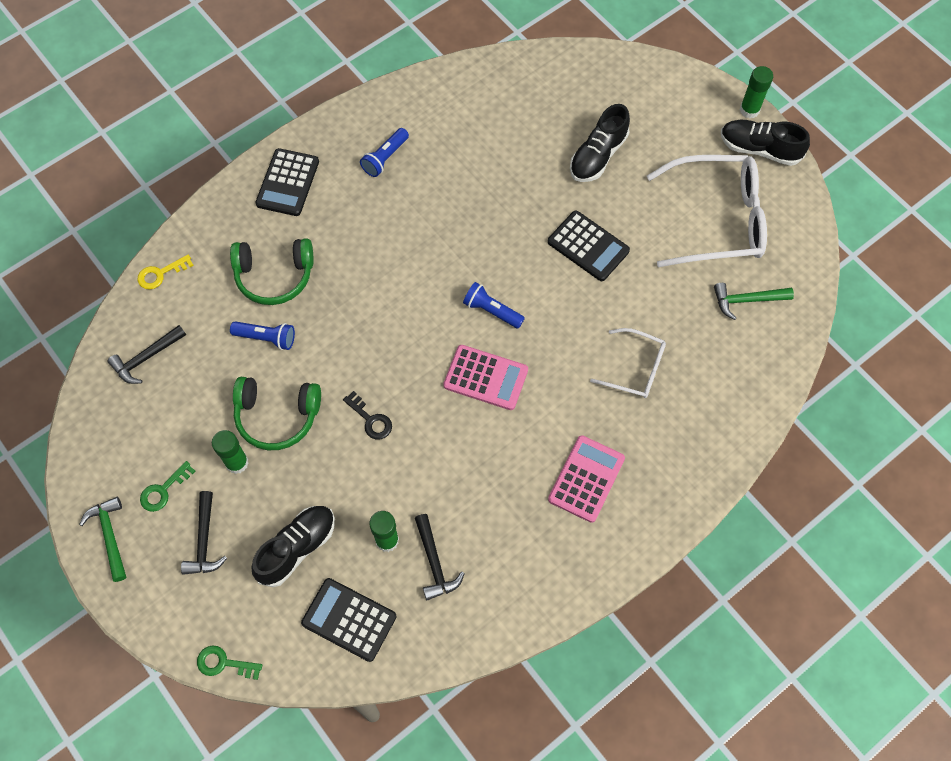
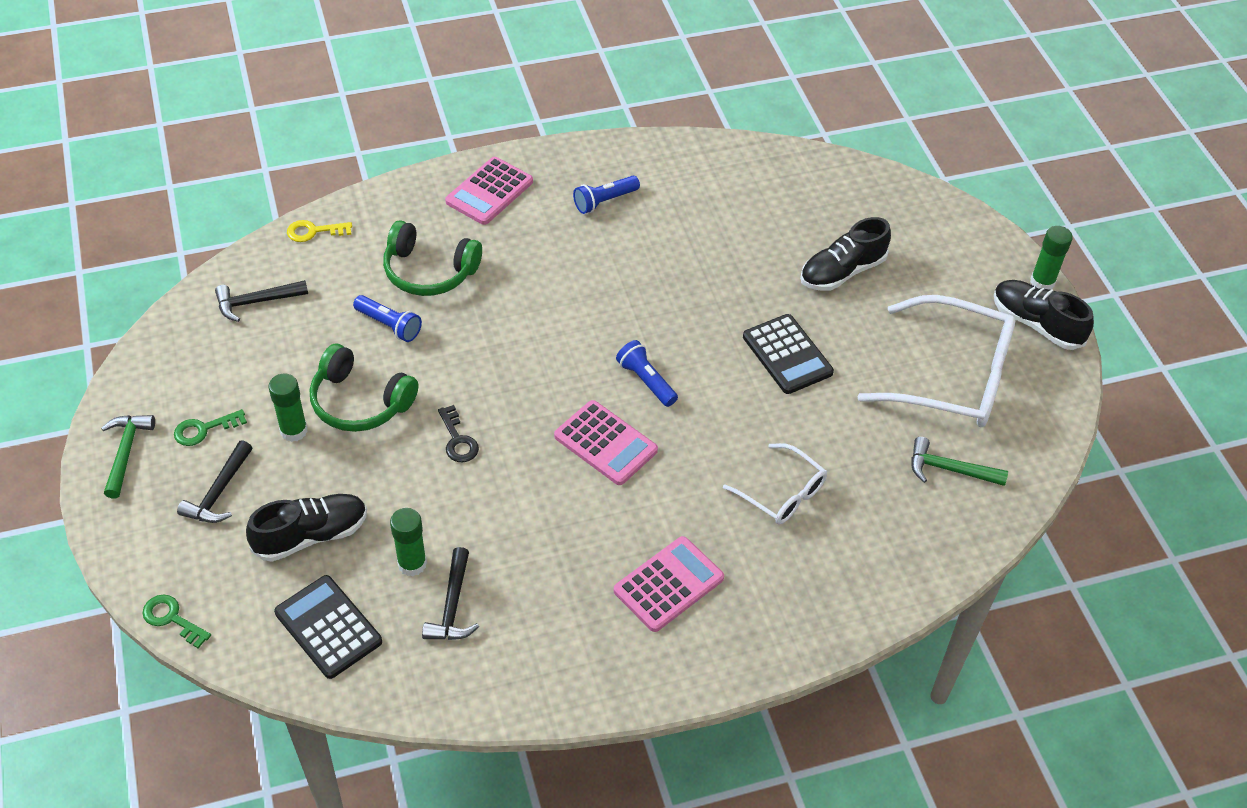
camera: 20 degrees right, 15 degrees down
black calculator [255,148,319,216] -> pink calculator [445,157,533,225]

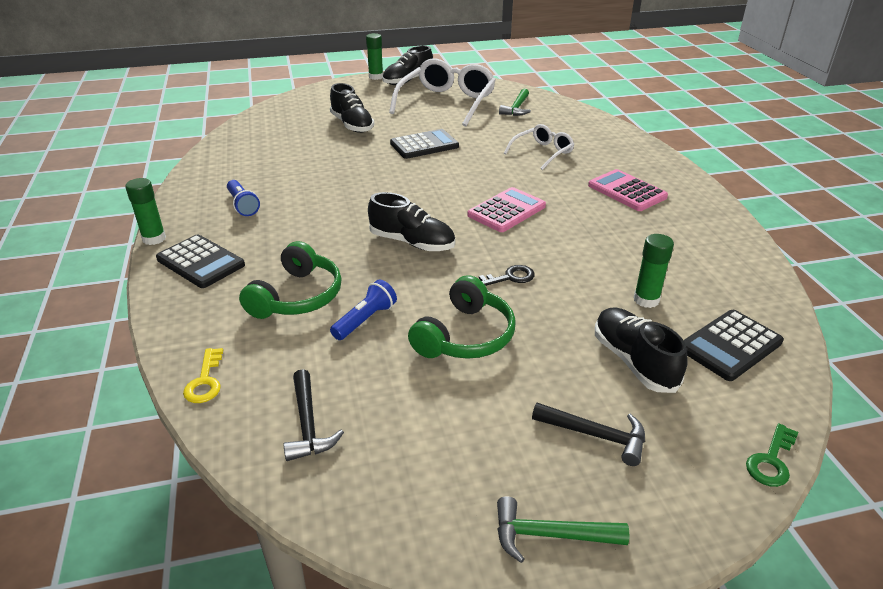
camera: 85 degrees left, 15 degrees down
green key [174,409,247,446] -> none
green glue stick [268,373,308,442] -> green glue stick moved to [125,178,166,245]
black hammer [422,547,479,640] -> none
pink calculator [445,157,533,225] -> black calculator [156,234,245,288]
blue flashlight [616,340,678,407] -> none
none -> black shoe [368,192,455,251]

